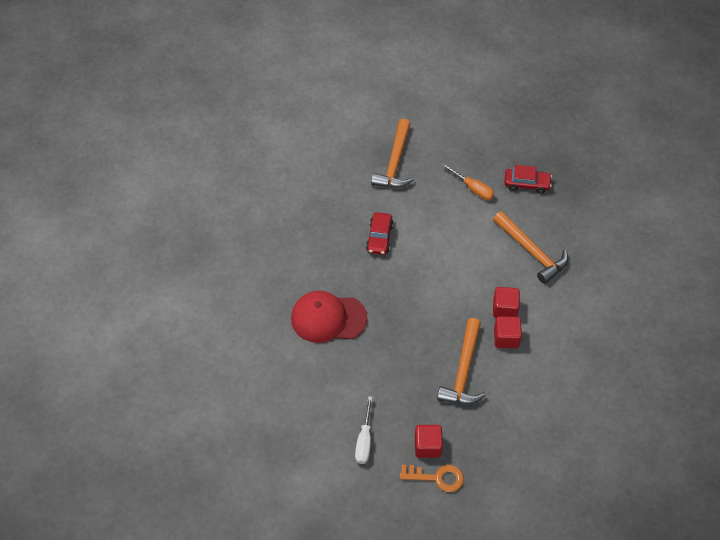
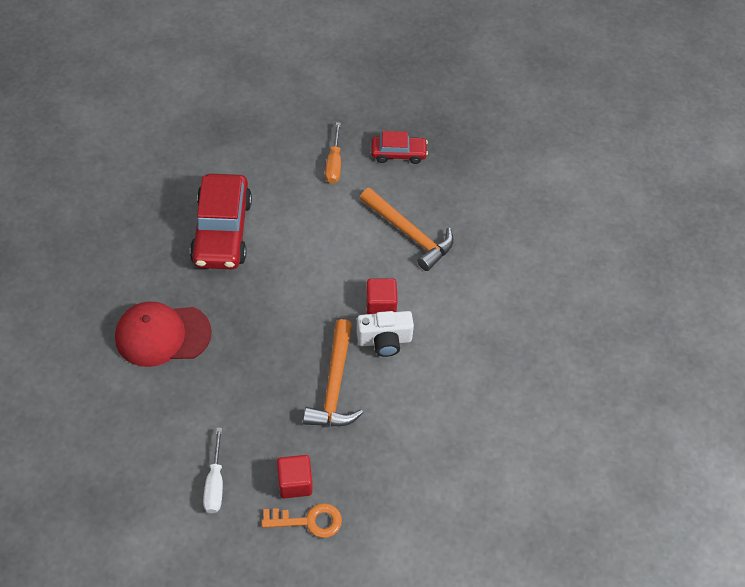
camera: 10 degrees left, 0 degrees up
red car [366,212,394,255] -> red car [190,174,252,269], size x1.86
orange hammer [371,119,414,188] -> none
orange screwdriver [442,164,494,200] -> orange screwdriver turned 60 degrees clockwise [325,122,341,184]
red cube [494,316,522,348] -> white camera [357,311,414,357]

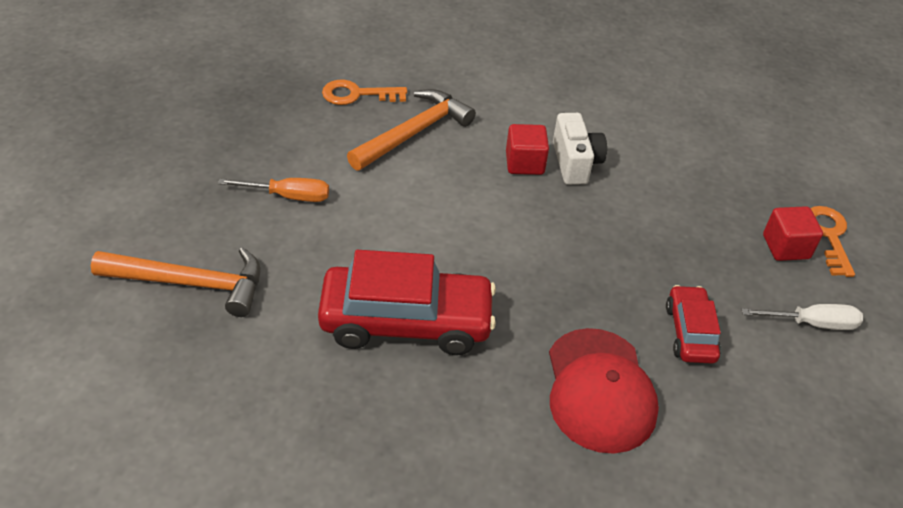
camera: 90 degrees left, 10 degrees down
orange hammer [303,319,363,426] -> orange hammer moved to [91,247,260,317]
red car [371,131,428,164] -> red car moved to [666,285,721,363]
none -> orange key [322,80,407,105]

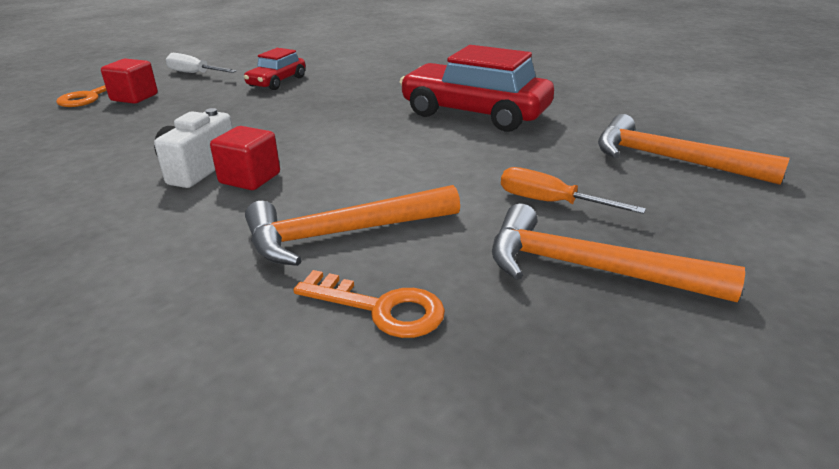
camera: 150 degrees left, 15 degrees down
red cap [549,328,659,454] -> none
none -> orange hammer [492,204,745,302]

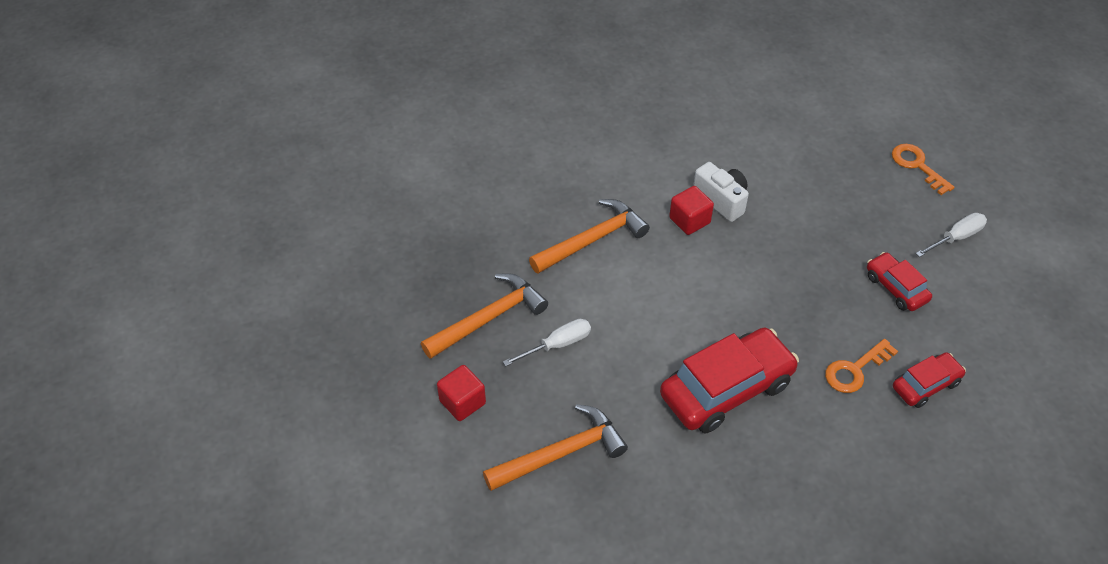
camera: 120 degrees right, 20 degrees up
red cube [101,59,158,104] -> red cube moved to [437,365,486,421]
orange hammer [245,185,460,266] -> orange hammer turned 45 degrees clockwise [529,199,650,274]
orange key [293,270,445,338] -> orange key moved to [825,339,898,393]
orange screwdriver [501,167,646,214] -> white screwdriver [503,319,591,366]
none -> red car [893,352,966,408]

